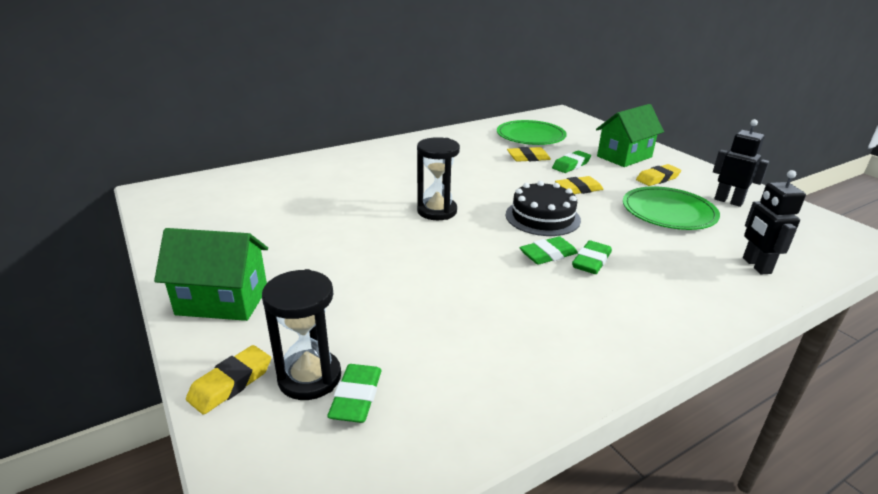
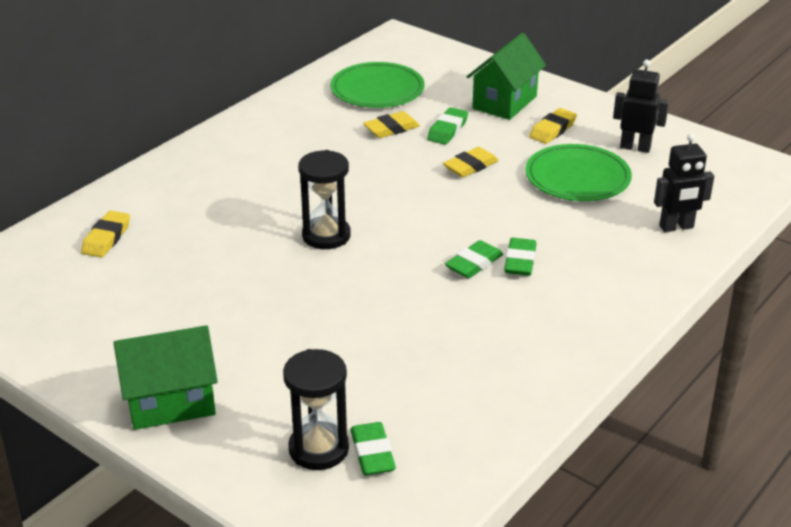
camera: 20 degrees left, 5 degrees up
yellow eraser [186,345,271,415] -> yellow eraser moved to [81,211,130,258]
black cake [506,181,581,236] -> none
black robot [743,170,806,274] -> black robot turned 75 degrees counterclockwise [654,134,714,232]

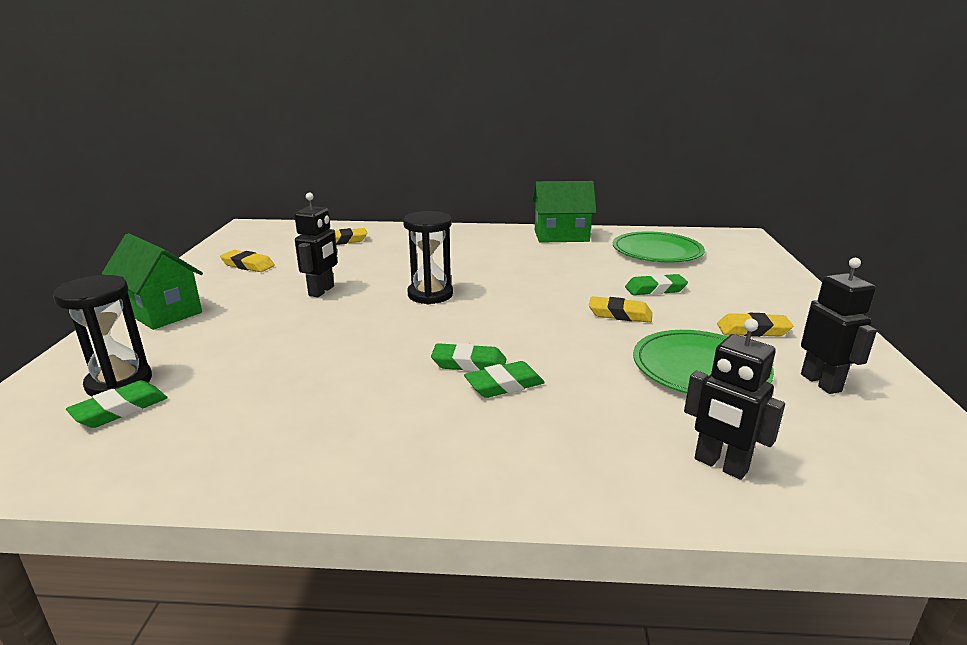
camera: 55 degrees right, 10 degrees down
yellow eraser [363,111,420,138] -> yellow eraser moved to [220,250,275,272]
green house [467,33,546,120] -> green house moved to [532,181,596,243]
none -> black robot [294,193,337,297]

